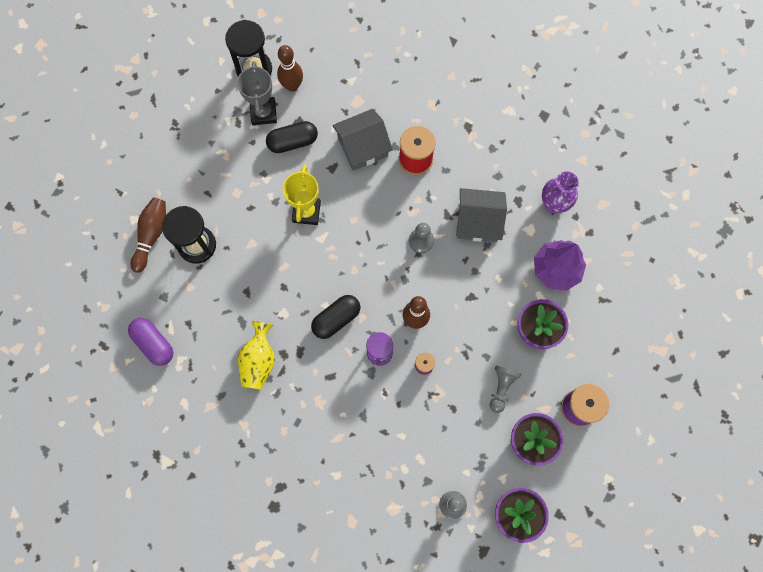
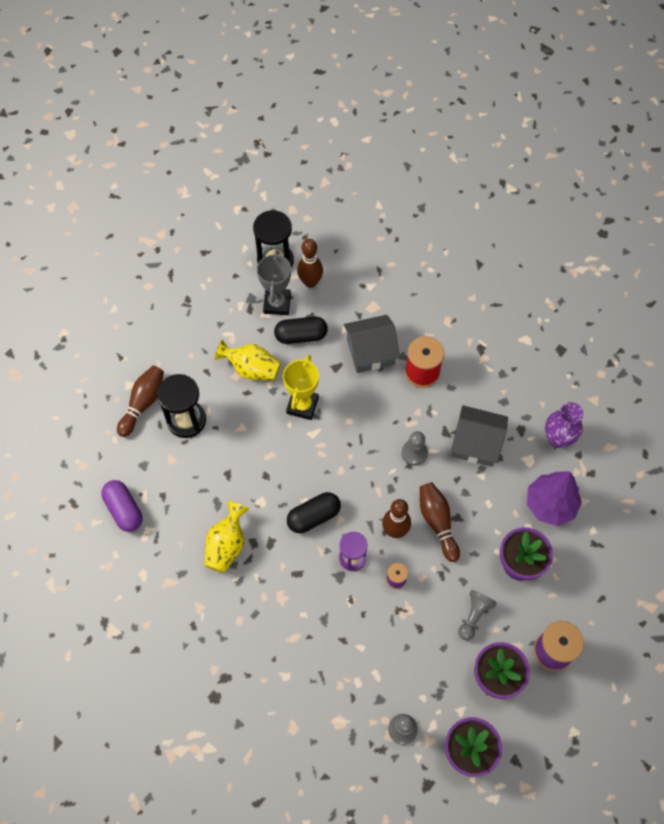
camera: 10 degrees right, 10 degrees down
none -> yellow vase [215,340,281,381]
none -> brown bowling pin [420,482,460,562]

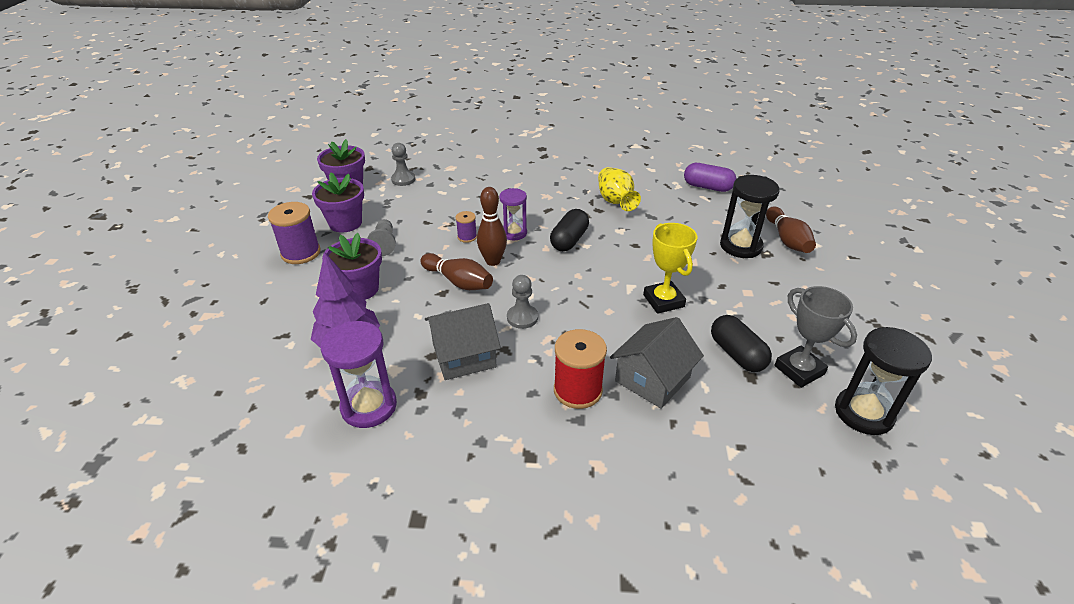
camera: 145 degrees right, 25 degrees down
yellow vase [215,340,281,381] -> none
black capsule [274,317,328,344] -> black capsule turned 75 degrees counterclockwise [711,315,772,372]
brown bowling pin [297,239,323,288] -> none
purple vase [545,402,583,448] -> purple hourglass [321,321,397,428]

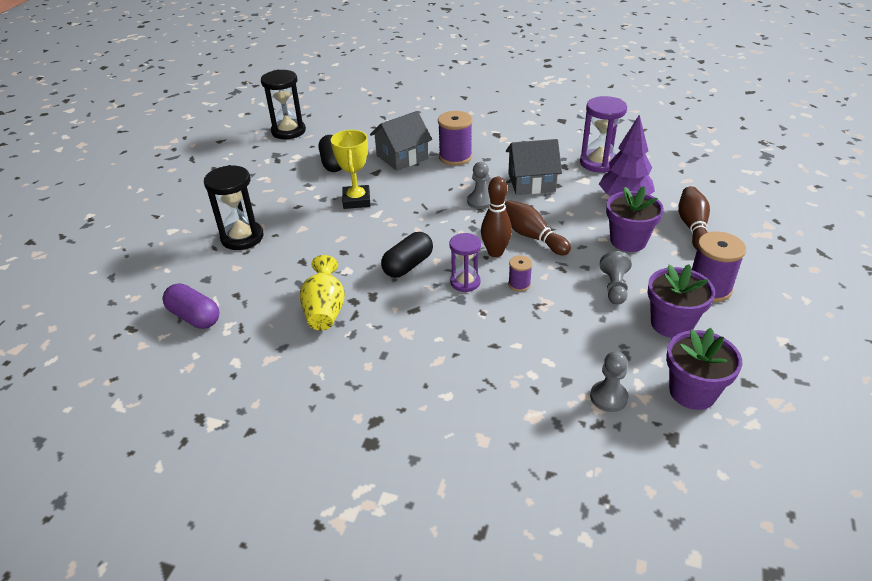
camera: 165 degrees left, 0 degrees up
red spool [554,329,607,409] -> purple spool [438,111,473,165]
brown bowling pin [766,207,816,253] -> brown bowling pin moved to [678,186,710,250]
grey trophy [775,286,857,388] -> none

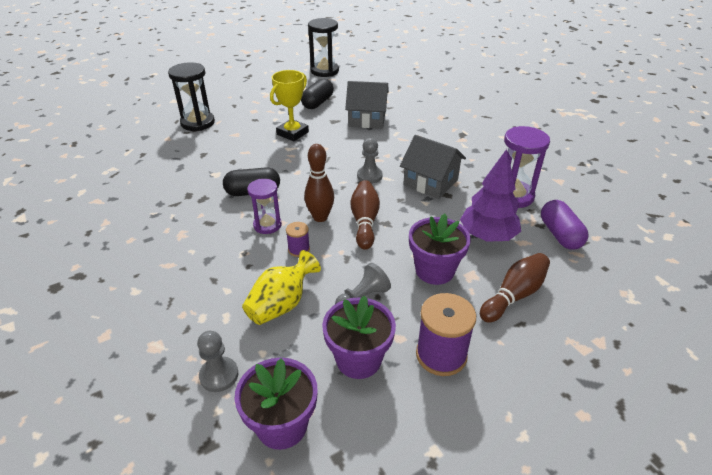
camera: 40 degrees right, 0 degrees up
purple capsule [163,283,219,329] -> purple capsule moved to [541,200,588,250]
yellow vase [300,255,345,330] -> yellow vase moved to [242,250,321,325]
purple spool [438,111,473,165] -> none

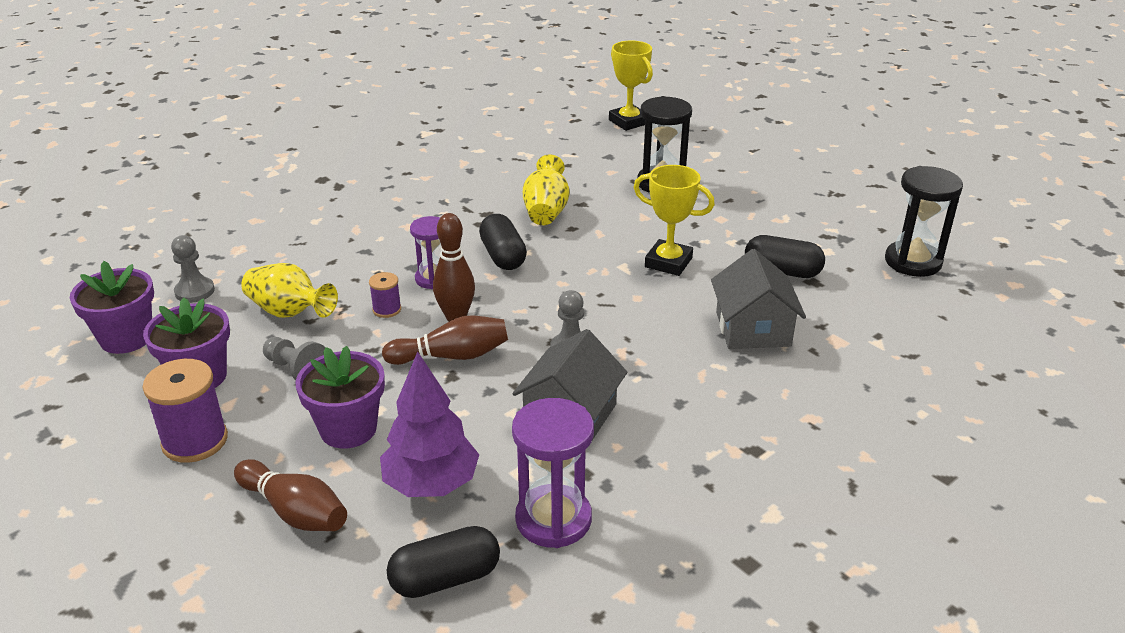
camera: 80 degrees right, 5 degrees down
purple capsule [541,200,588,250] -> black capsule [387,526,500,598]
none -> yellow vase [523,154,570,225]
none -> yellow trophy [609,41,653,131]

